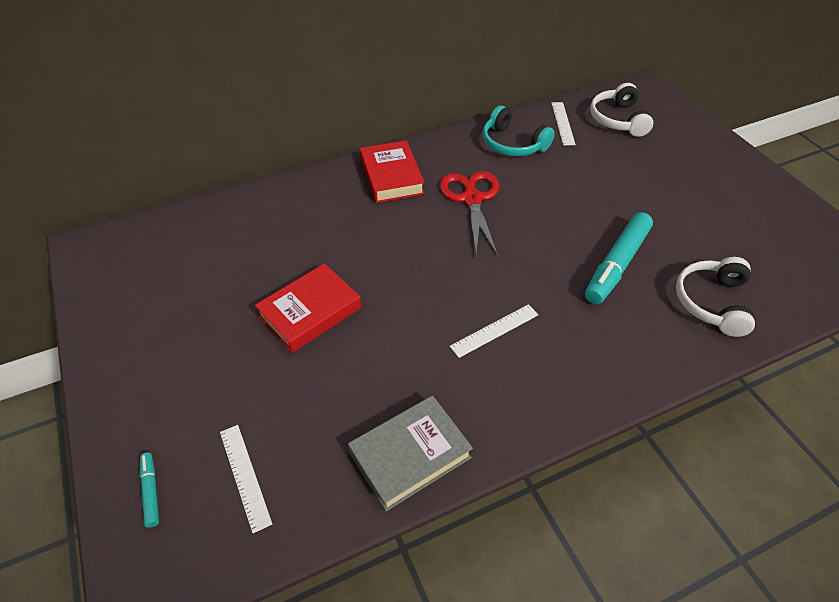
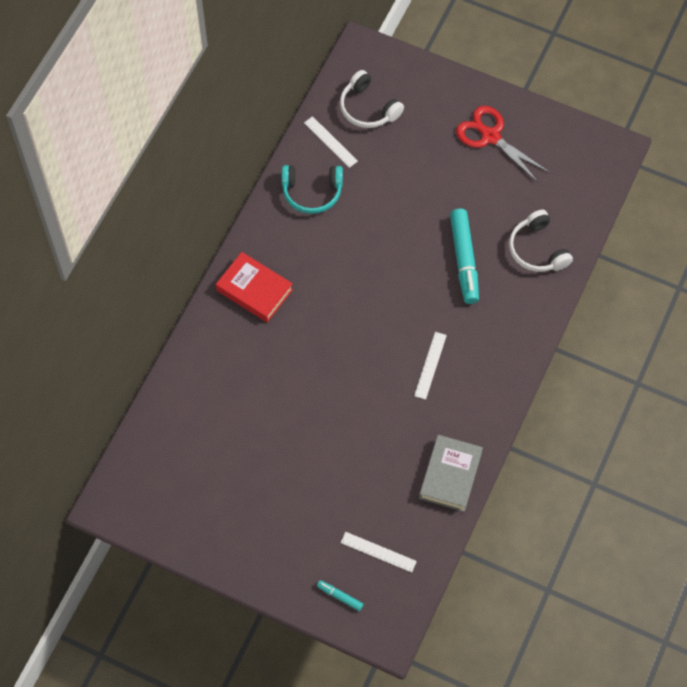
camera: 40 degrees left, 15 degrees up
red book [255,263,361,353] -> none
red scissors [440,171,499,256] -> red scissors moved to [456,106,549,182]

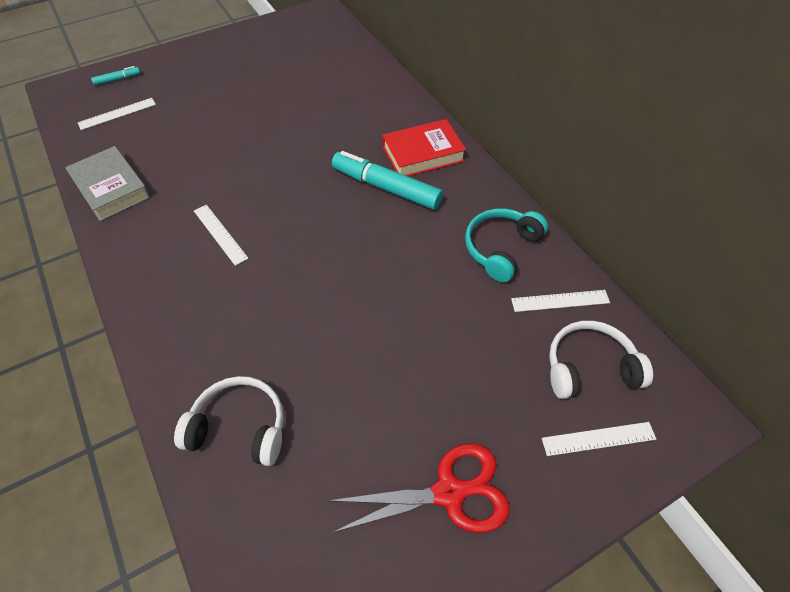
camera: 125 degrees right, 10 degrees down
turquoise marker [450,209,479,304] -> turquoise marker moved to [332,151,443,210]
none -> white ruler [542,422,656,456]

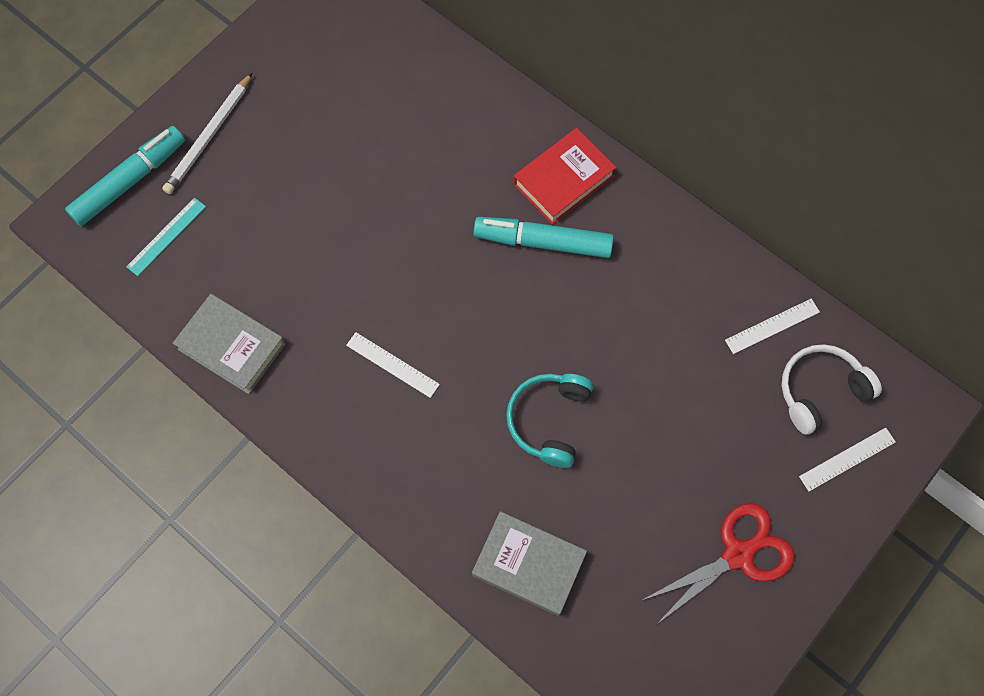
camera: 20 degrees left, 15 degrees up
white ruler [78,98,156,130] -> turquoise ruler [126,198,206,276]
turquoise marker [91,66,140,86] -> turquoise marker [65,126,185,226], size x2.19
white headphones [174,376,284,466] -> grey book [472,511,587,616]
turquoise headphones [465,208,548,282] -> turquoise headphones moved to [506,374,594,468]
none -> white pencil [162,73,252,194]

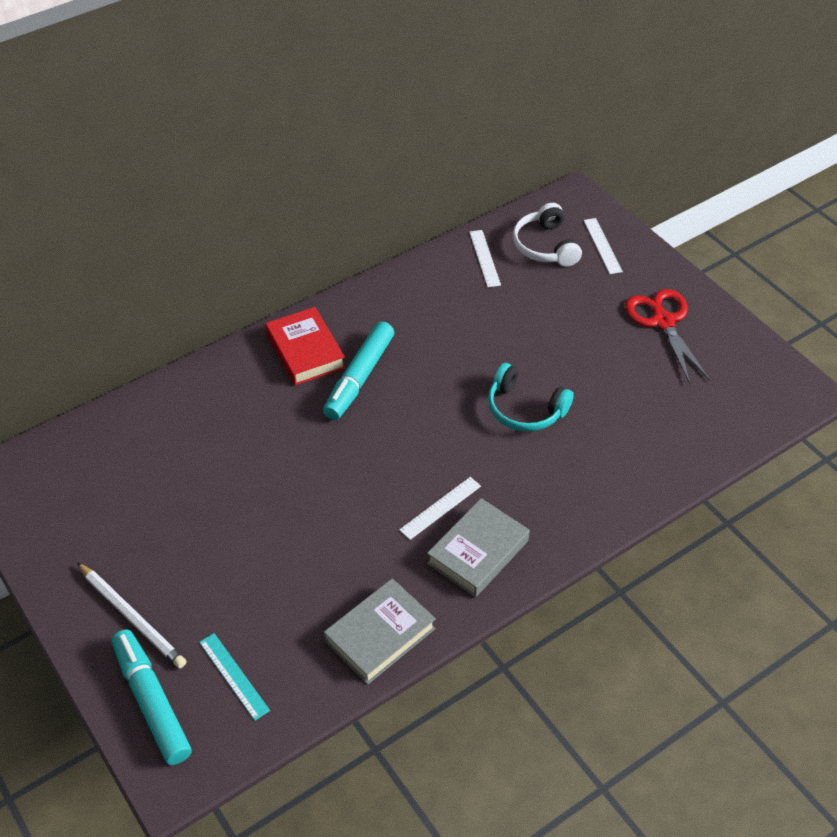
camera: 75 degrees left, 20 degrees down
grey book [472,511,587,616] -> grey book moved to [427,498,530,597]

